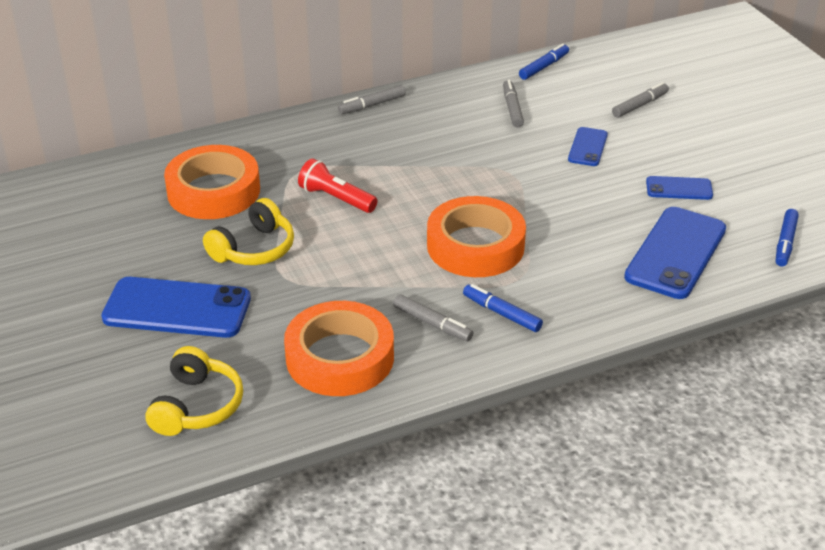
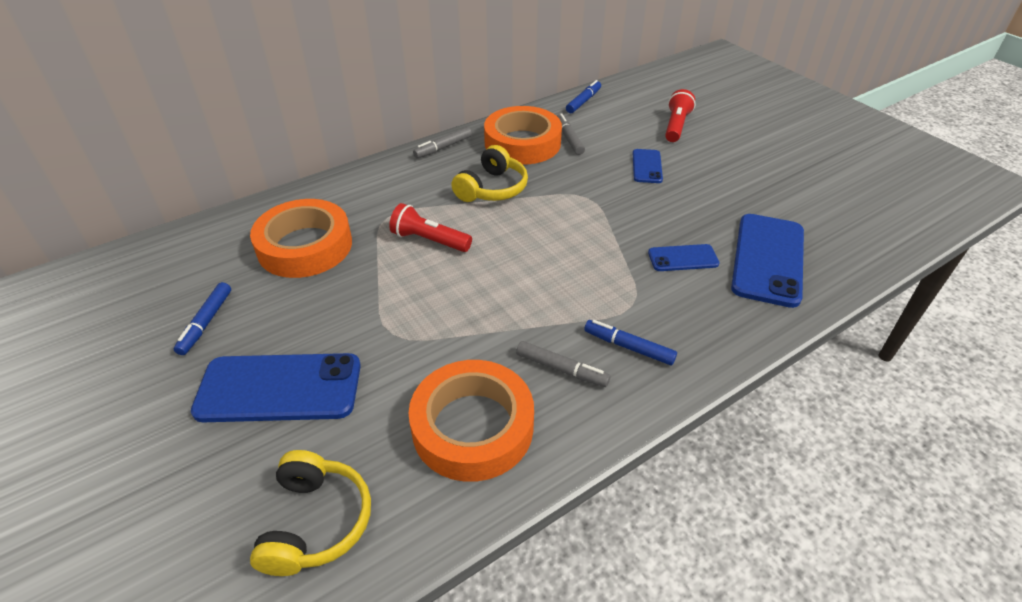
camera: 10 degrees left, 5 degrees up
yellow headphones [203,198,294,265] -> yellow headphones moved to [451,145,528,202]
orange tape [427,196,526,277] -> orange tape moved to [484,106,562,164]
grey marker [612,82,669,118] -> red flashlight [665,89,695,142]
blue phone [646,176,713,200] -> blue phone moved to [648,244,720,271]
blue marker [776,209,799,267] -> blue marker moved to [174,282,231,355]

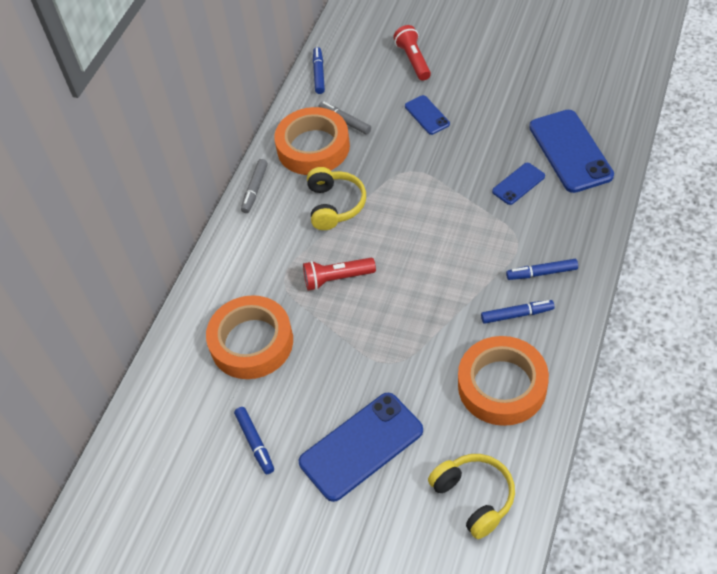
camera: 30 degrees left, 10 degrees up
grey marker [516,341,610,387] -> blue marker [481,300,555,324]

